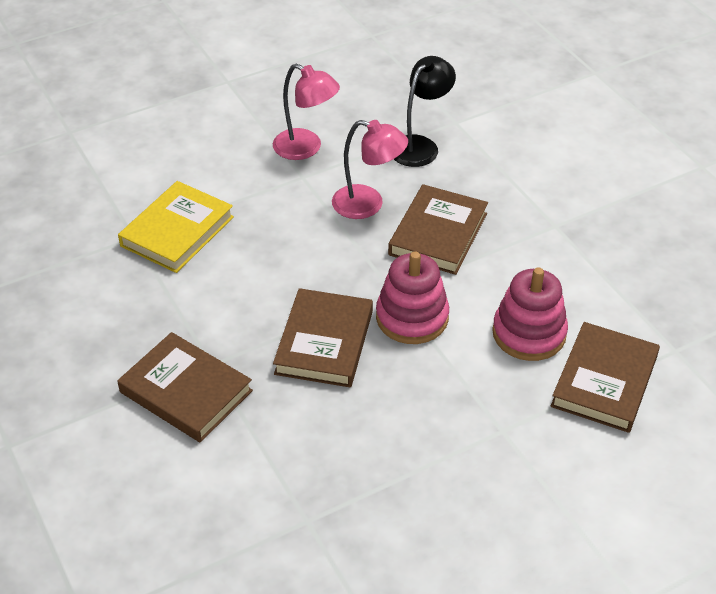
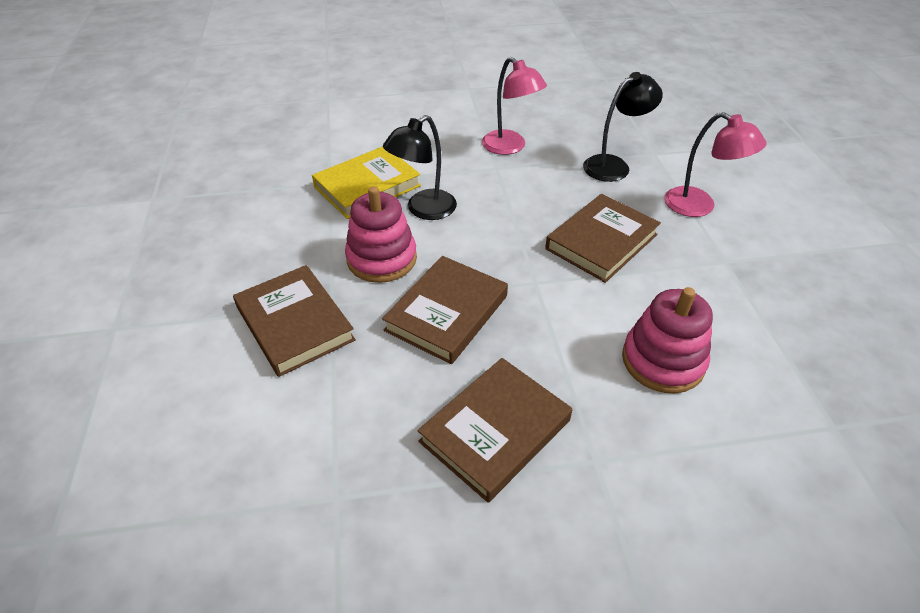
camera: 20 degrees right, 0 degrees up
pink lamp [332,120,408,219] -> pink lamp moved to [664,112,766,217]
pink stacking toy [376,252,449,344] -> pink stacking toy moved to [345,186,417,283]
brown book [551,322,660,433] -> brown book moved to [417,358,572,503]
none -> black lamp [383,115,457,220]

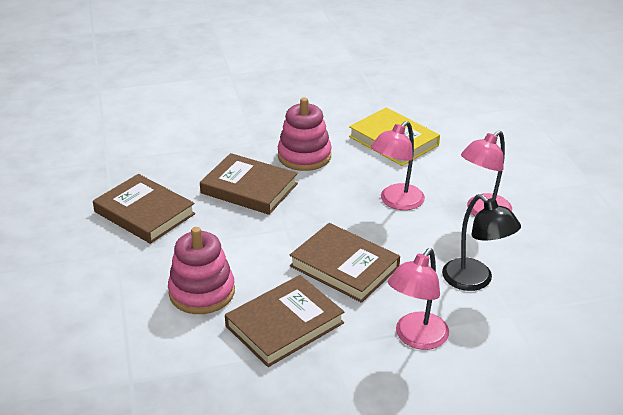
camera: 85 degrees right, 10 degrees down
brown book [233,265,356,377] -> brown book moved to [225,275,344,367]
black lamp [383,115,457,220] -> none
none -> pink lamp [371,121,425,210]

